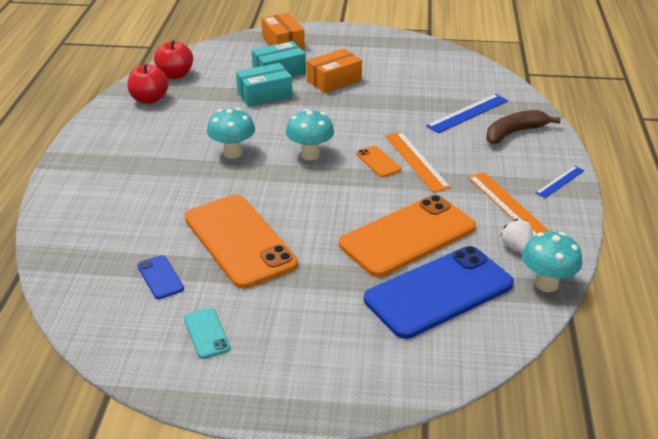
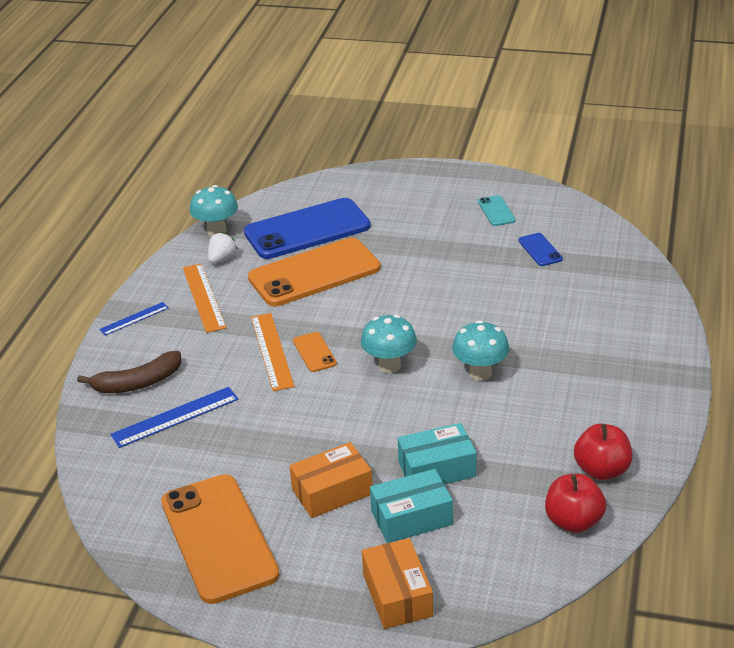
camera: 170 degrees left, 0 degrees up
orange phone [185,195,298,289] -> orange phone moved to [161,474,280,604]
white strawberry [500,219,533,253] -> white strawberry turned 135 degrees counterclockwise [208,232,238,264]

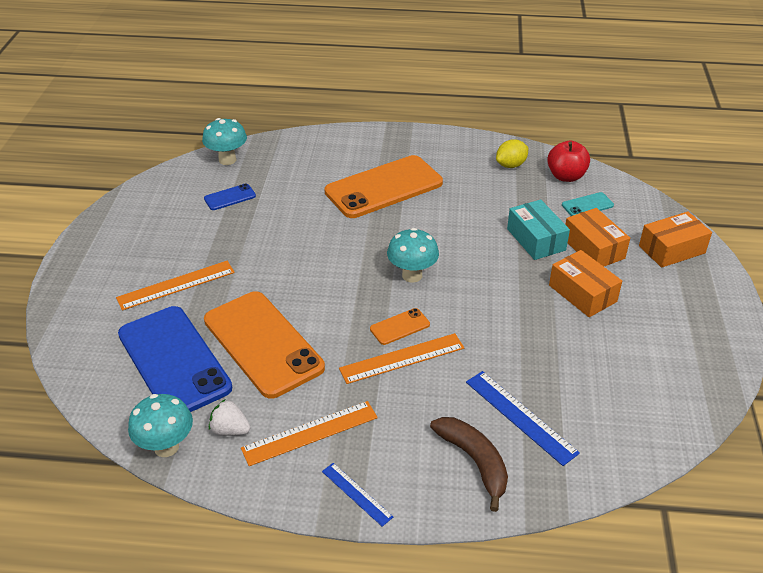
camera: 100 degrees left, 5 degrees up
orange phone [161,474,280,604] -> orange phone moved to [325,155,443,218]
turquoise box [370,469,453,543] -> orange box [565,208,630,266]
turquoise mushroom [452,320,509,381] -> turquoise mushroom moved to [202,118,247,165]
turquoise phone [478,195,516,226] -> turquoise phone moved to [562,192,614,216]
red apple [574,424,632,480] -> yellow lemon [496,139,528,168]
none -> orange ruler [116,261,235,311]

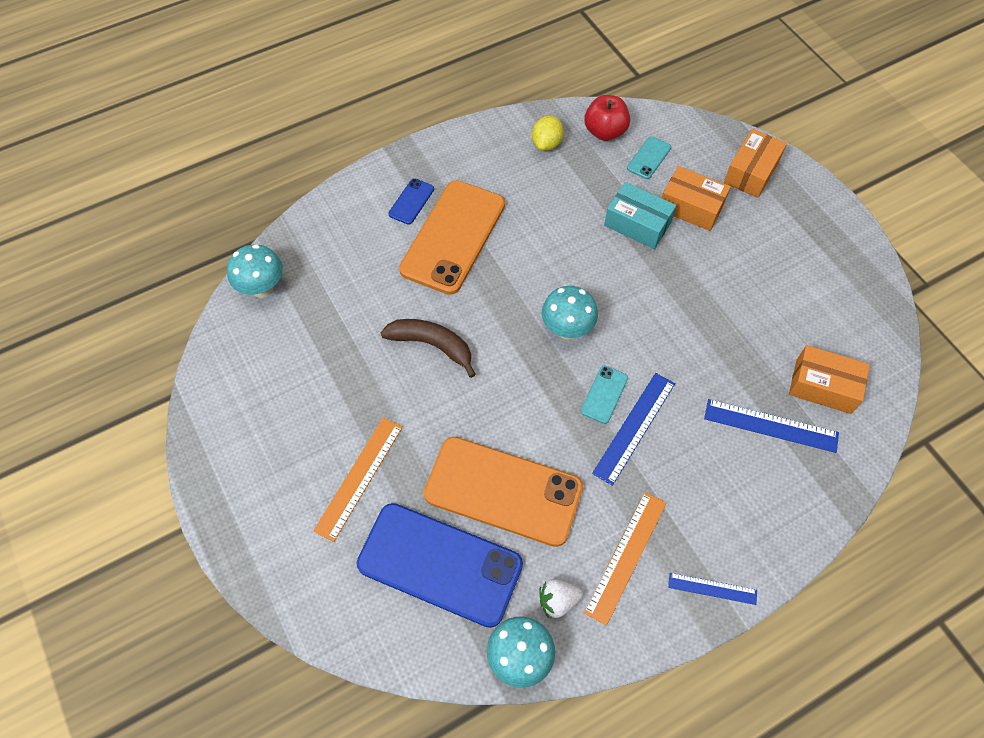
camera: 35 degrees left, 20 degrees up
blue phone [204,184,256,210] -> blue phone moved to [388,178,434,225]
orange ruler [339,333,464,384] -> blue ruler [592,373,675,486]
orange phone [370,308,430,345] -> turquoise phone [581,366,628,424]
brown banana [430,417,508,512] -> brown banana moved to [381,319,476,378]
orange box [549,250,622,317] -> orange box moved to [789,345,870,414]

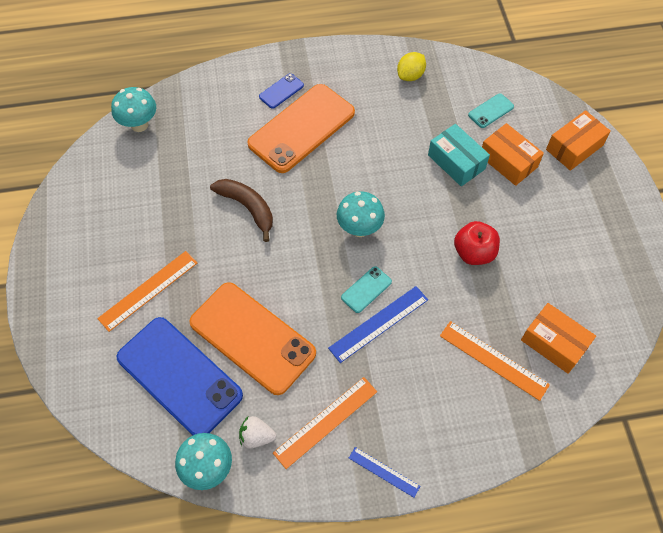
camera: 20 degrees right, 0 degrees up
red apple [584,95,630,141] -> red apple moved to [454,221,500,265]
blue ruler [704,399,839,453] -> orange ruler [440,321,550,401]

